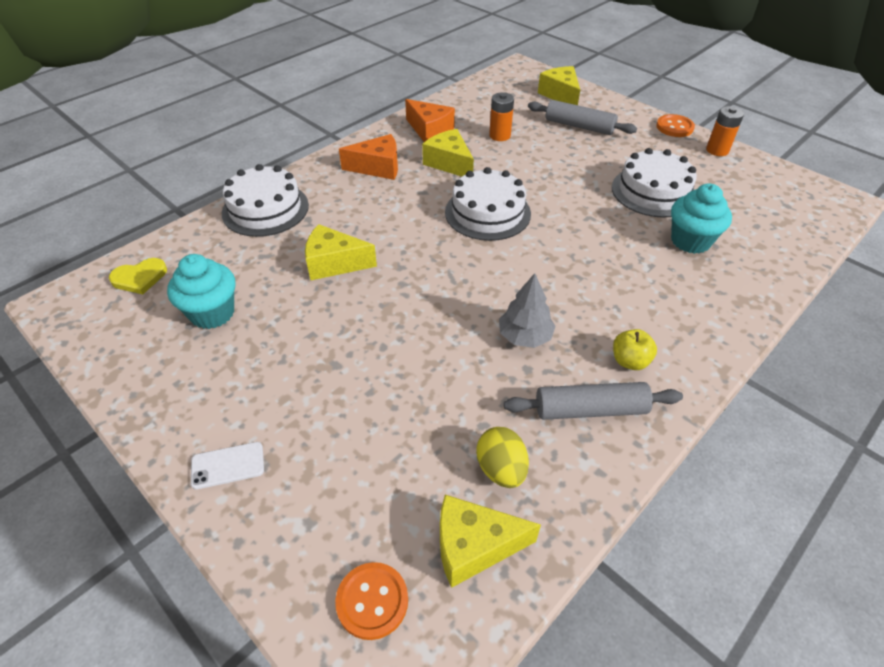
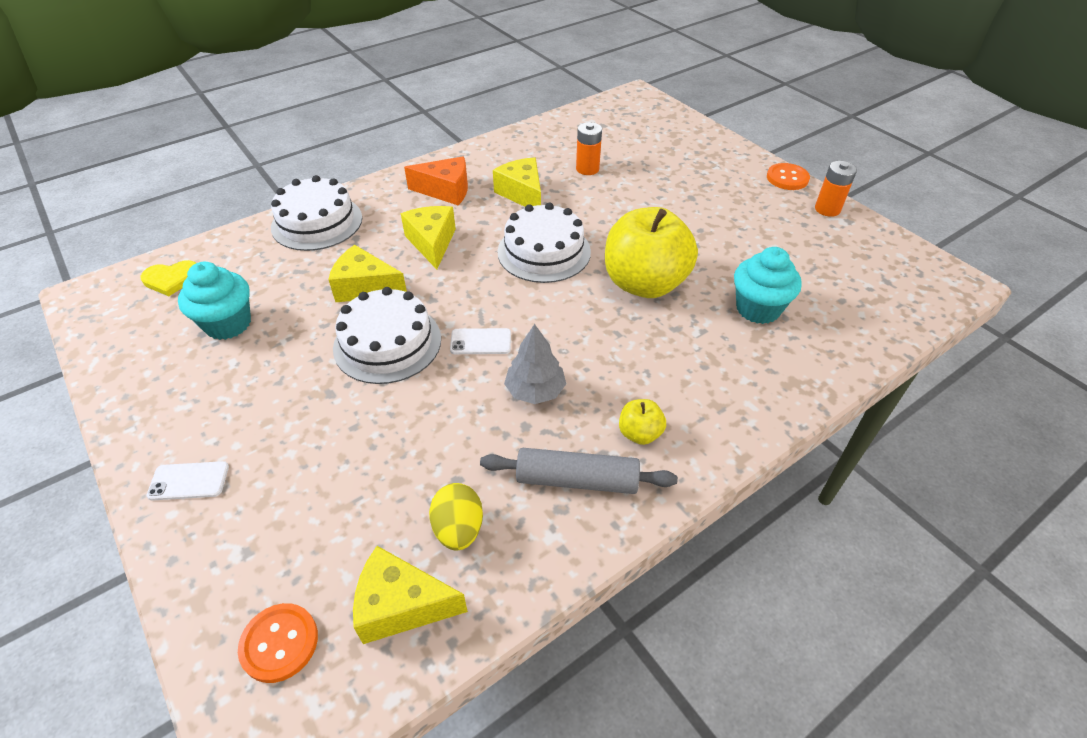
camera: 10 degrees right, 0 degrees up
orange cheese [405,99,455,142] -> none
grey rolling pin [528,100,637,135] -> none
yellow cheese [538,66,580,105] -> yellow cheese moved to [401,206,456,270]
white cake [612,148,697,217] -> white cake moved to [333,287,441,384]
none -> white phone [450,328,511,354]
none -> yellow apple [605,207,698,298]

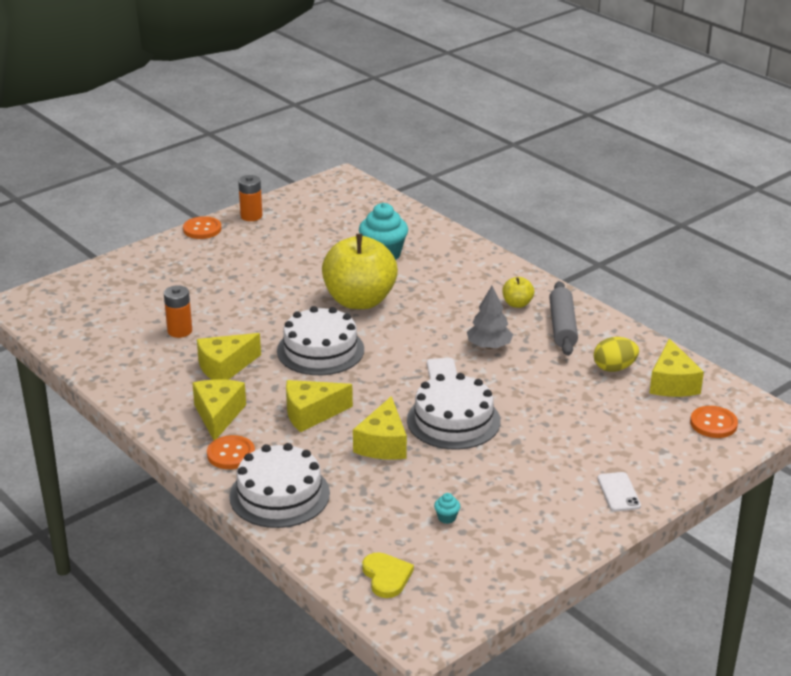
camera: 95 degrees left, 15 degrees down
turquoise cupcake [178,262,251,340] -> turquoise cupcake [434,493,460,524], size x0.41
orange cheese [404,156,468,205] -> yellow cheese [192,380,246,440]
none -> orange button [207,435,255,469]

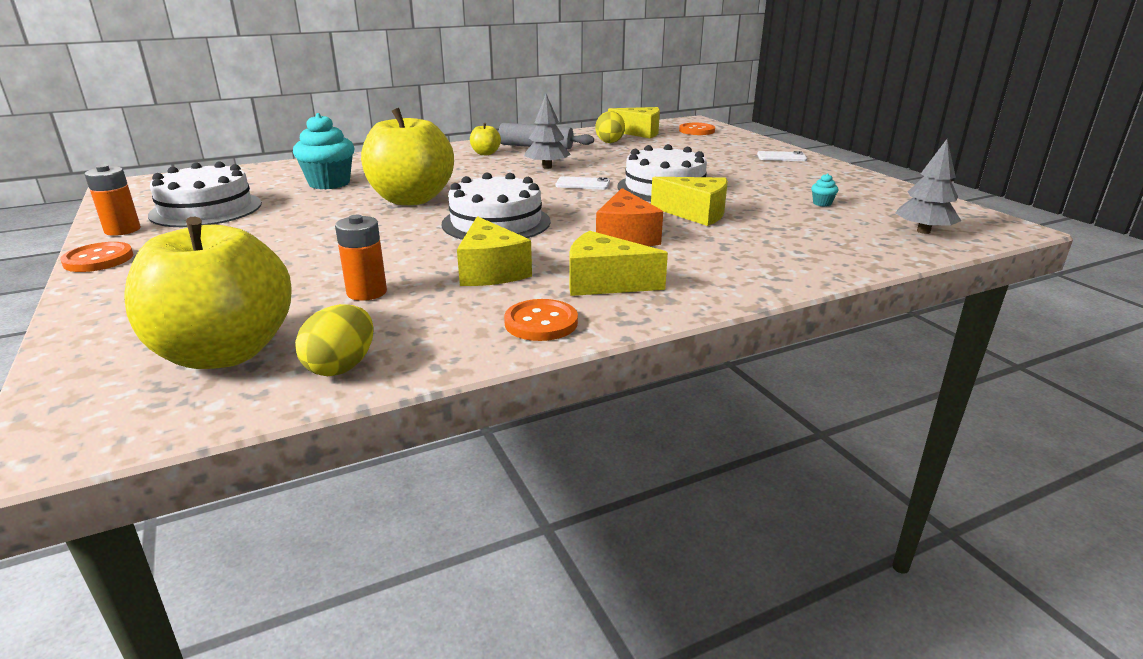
camera: 75 degrees left, 5 degrees down
orange button [207,435,255,469] -> orange button moved to [504,299,578,341]
white cake [229,443,330,528] -> white cake moved to [148,161,262,227]
yellow cheese [286,380,353,432] -> orange cheese [596,188,663,246]
yellow heart [362,552,414,598] -> grey tree [895,139,961,234]
none -> yellow apple [124,217,291,369]
none -> yellow egg [295,304,374,376]

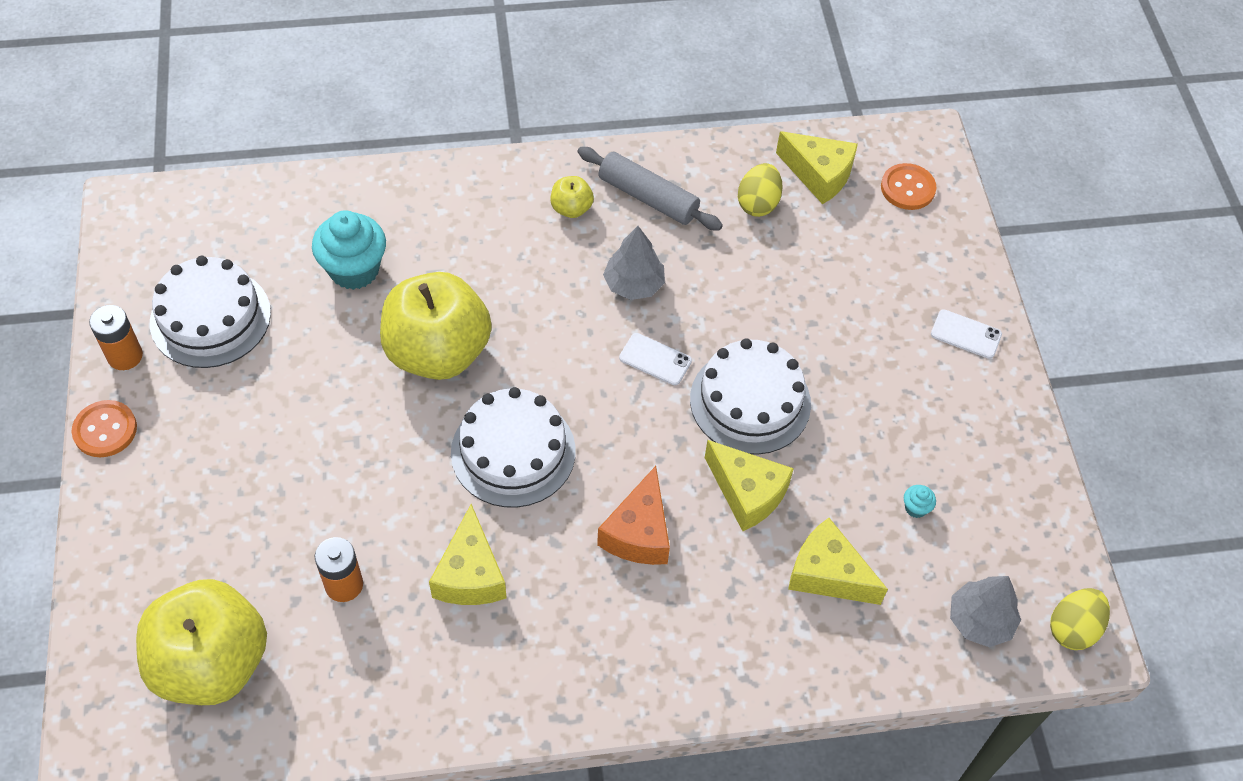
camera: 15 degrees right, 30 degrees up
yellow egg [295,304,374,376] -> yellow egg moved to [1050,588,1110,650]
orange button [504,299,578,341] -> none
yellow cheese [570,231,668,296] -> yellow cheese moved to [788,518,888,605]

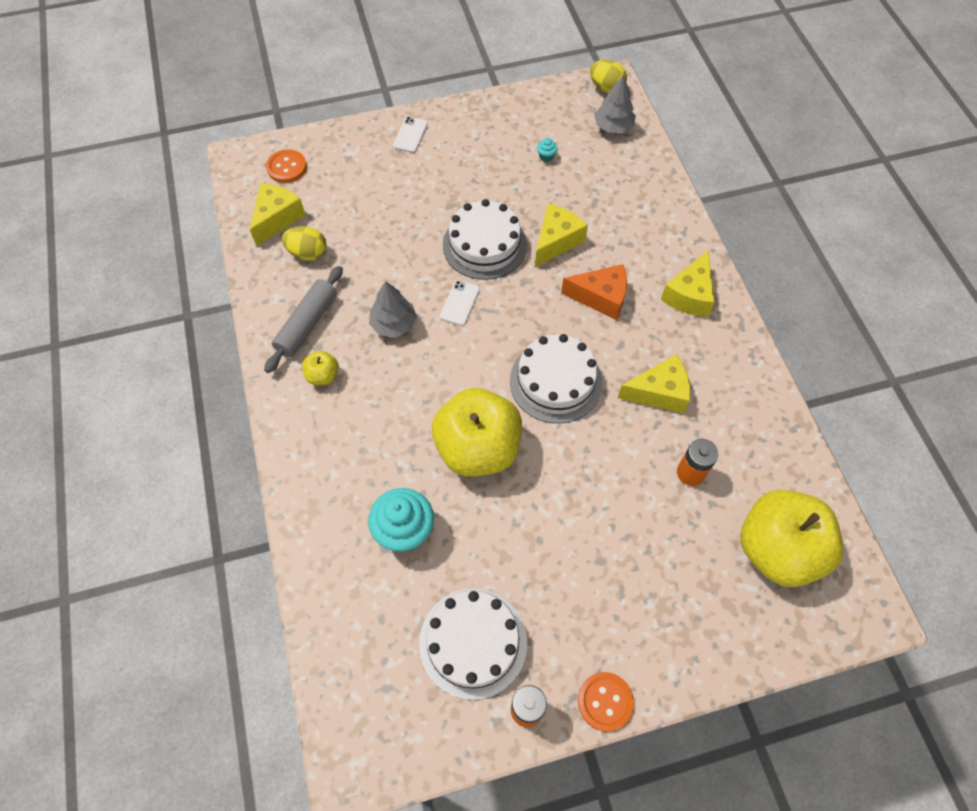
camera: 95 degrees left, 5 degrees up
yellow cheese [788,518,888,605] -> yellow cheese moved to [661,251,715,317]

